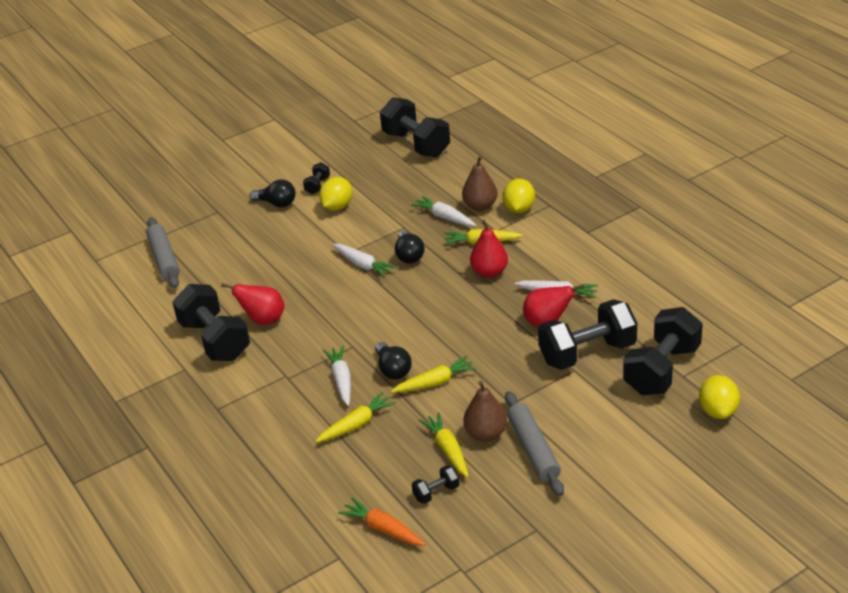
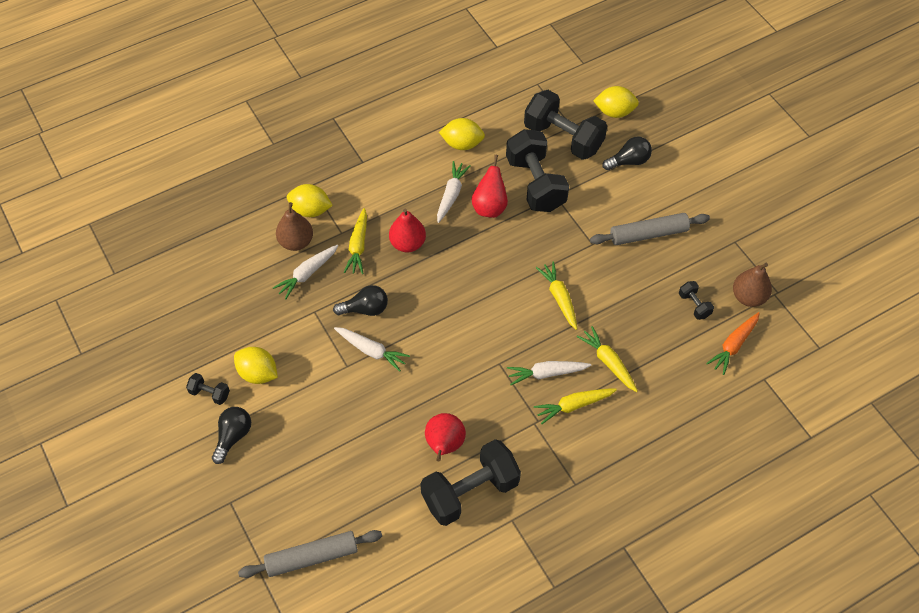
camera: 90 degrees left, 20 degrees up
white carrot [332,244,397,278] -> white carrot turned 75 degrees clockwise [334,327,410,372]
black light bulb [375,342,412,380] -> black light bulb moved to [602,136,652,170]
black dumbbell [380,97,450,157] -> none
yellow carrot [419,412,469,478] -> yellow carrot moved to [534,389,617,424]
brown pear [463,381,507,442] -> brown pear moved to [733,263,772,307]
none -> yellow lemon [439,118,485,150]

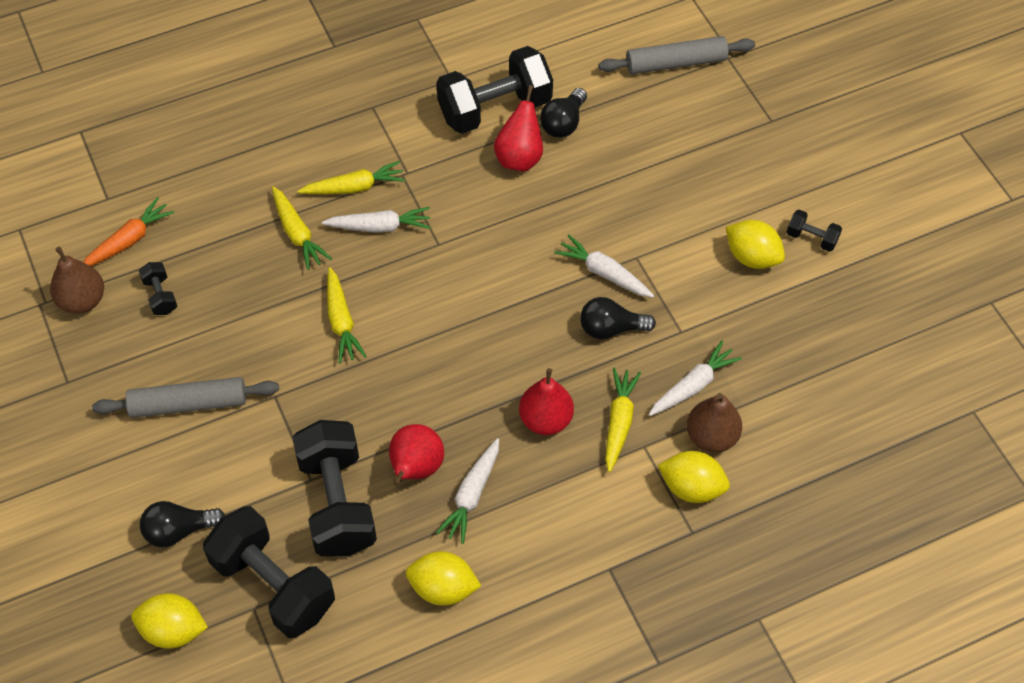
camera: 175 degrees left, 0 degrees up
black light bulb [212,407,251,464] -> black light bulb moved to [540,88,587,138]

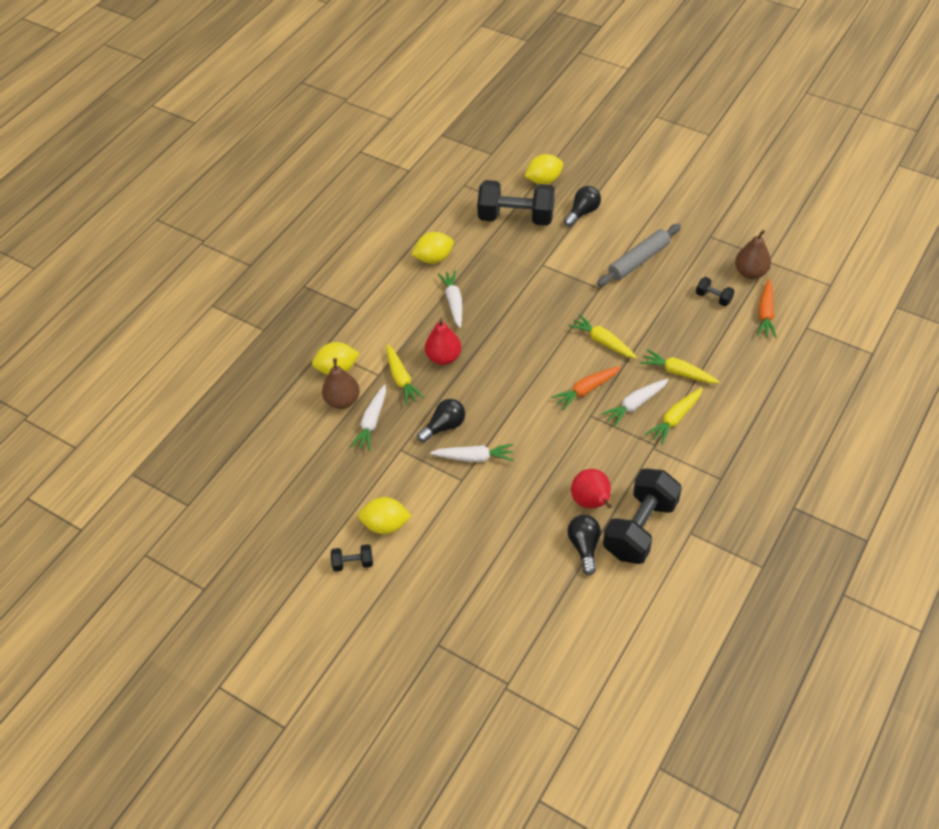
camera: 150 degrees right, 5 degrees down
black dumbbell [292,420,377,557] -> none
red pear [389,424,444,486] -> none
grey rolling pin [598,36,755,74] -> none
none -> orange carrot [551,366,621,410]

